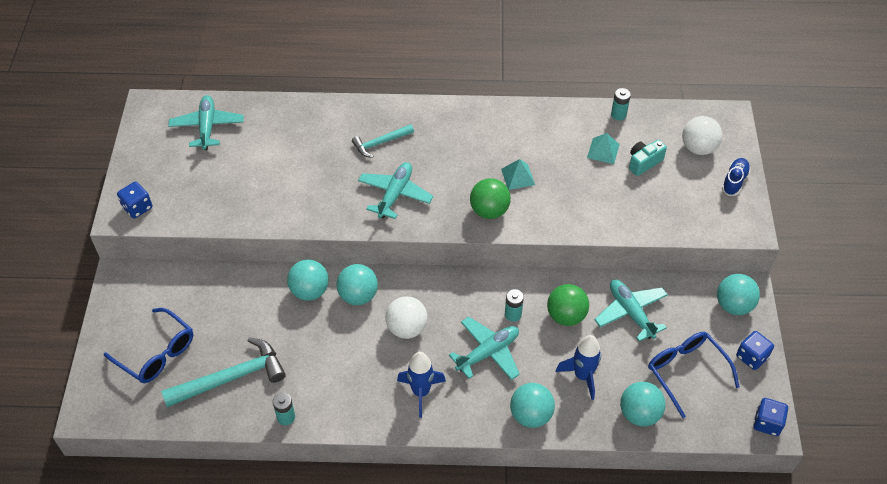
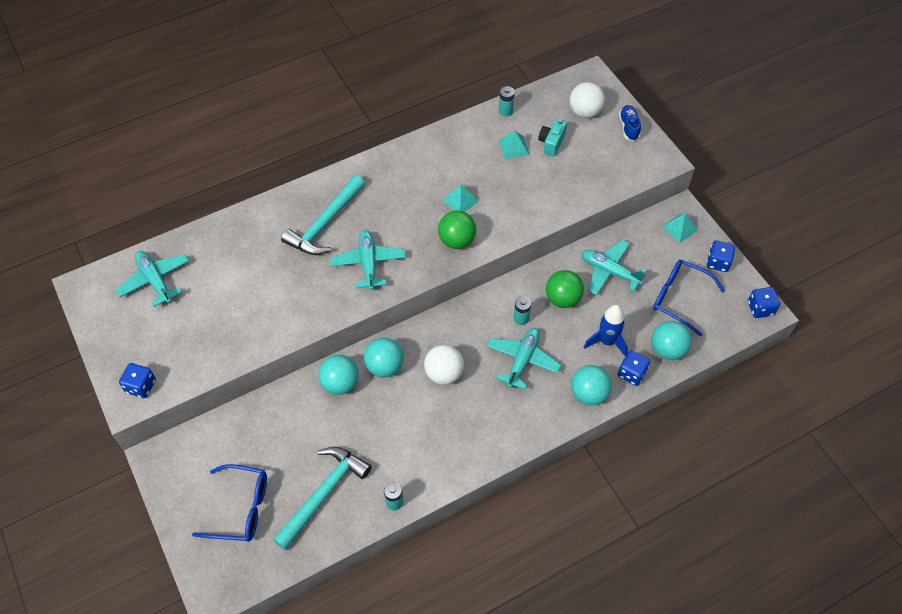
camera: 30 degrees left, 5 degrees up
turquoise hammer [352,124,414,158] -> turquoise hammer [281,175,365,255], size x1.72
blue rocket [397,352,446,418] -> none
turquoise ball [717,274,760,315] -> turquoise pyramid [662,213,698,243]
none -> blue dice [618,350,650,386]

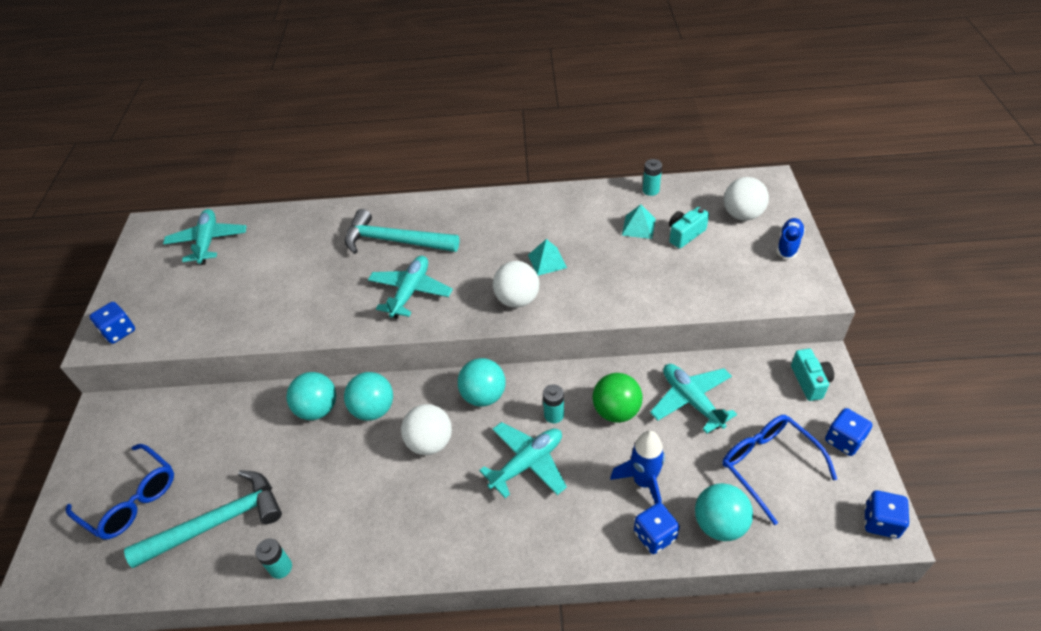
camera: 30 degrees right, 10 degrees down
turquoise hammer [281,175,365,255] -> turquoise hammer turned 45 degrees clockwise [345,209,459,254]
green ball [438,210,476,249] -> white ball [493,261,539,308]
turquoise ball [571,365,612,406] -> turquoise ball moved to [458,358,506,406]
turquoise pyramid [662,213,698,243] -> turquoise camera [791,349,834,401]

